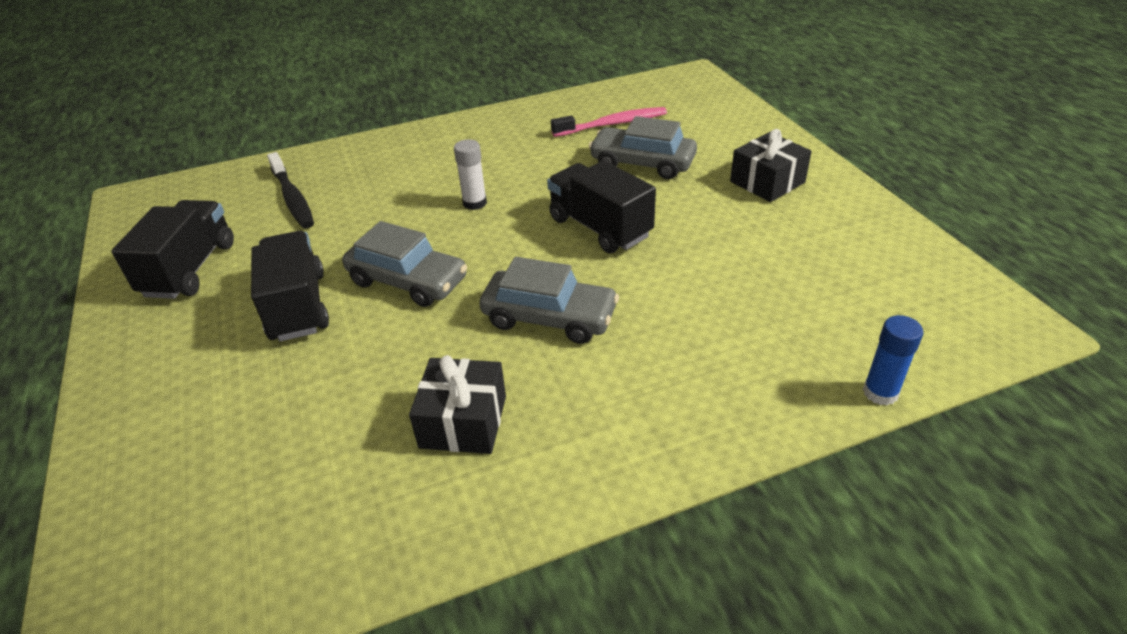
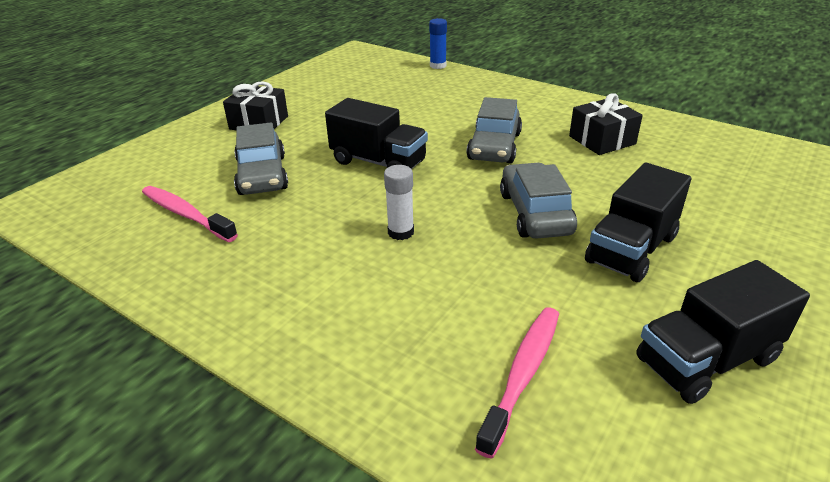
camera: 125 degrees left, 5 degrees down
black toothbrush [267,152,314,229] -> pink toothbrush [475,307,559,459]
grey car [479,257,619,344] -> grey car turned 150 degrees counterclockwise [466,97,522,163]
black truck [547,160,656,253] -> black truck turned 75 degrees counterclockwise [325,98,428,169]

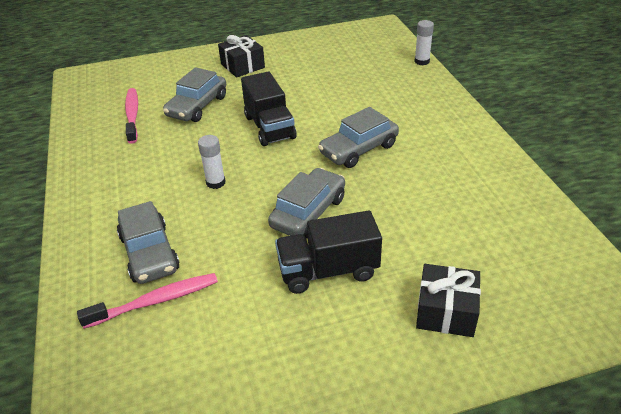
camera: 40 degrees right, 5 degrees up
blue glue stick [429,18,447,69] -> white glue stick [414,20,434,65]
black gift [569,93,643,155] -> black gift moved to [416,264,481,337]
black truck [636,260,810,404] -> none
none -> grey car [117,201,180,284]

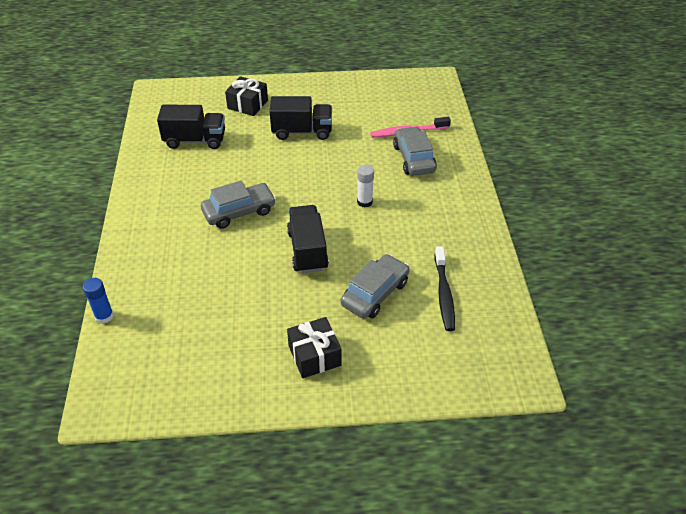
camera: 170 degrees left, 5 degrees up
pink toothbrush [125,88,138,144] -> black toothbrush [435,247,455,331]
grey car [268,168,345,238] -> none
white glue stick [414,20,434,65] -> blue glue stick [83,278,114,324]
none -> black truck [157,104,225,149]

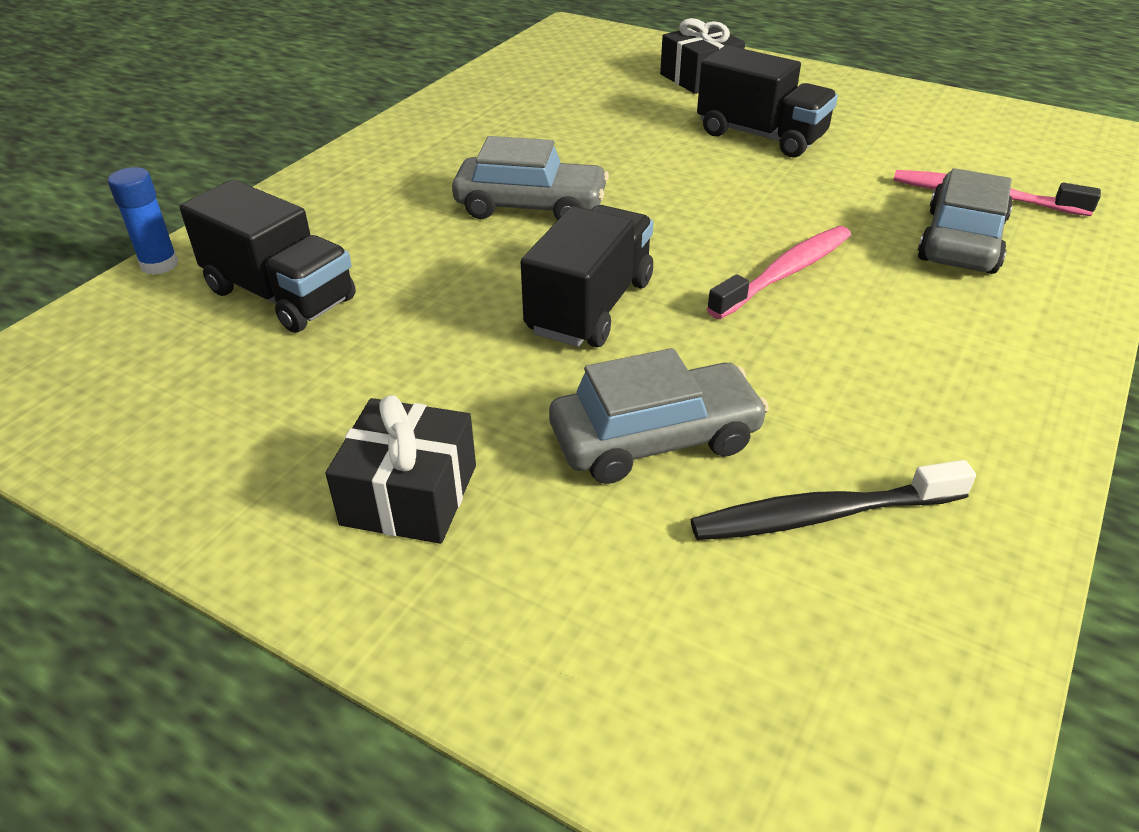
camera: 35 degrees right, 5 degrees down
black truck [157,104,225,149] -> black truck moved to [180,180,356,333]
white glue stick [357,165,374,207] -> pink toothbrush [707,226,851,319]
black toothbrush [435,247,455,331] -> black toothbrush turned 45 degrees clockwise [691,460,976,540]

